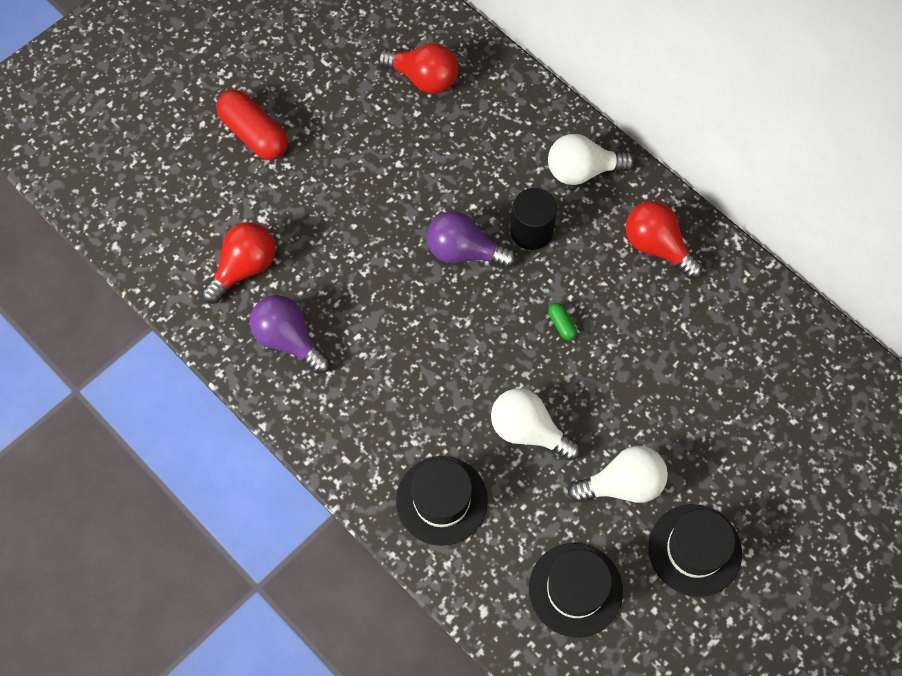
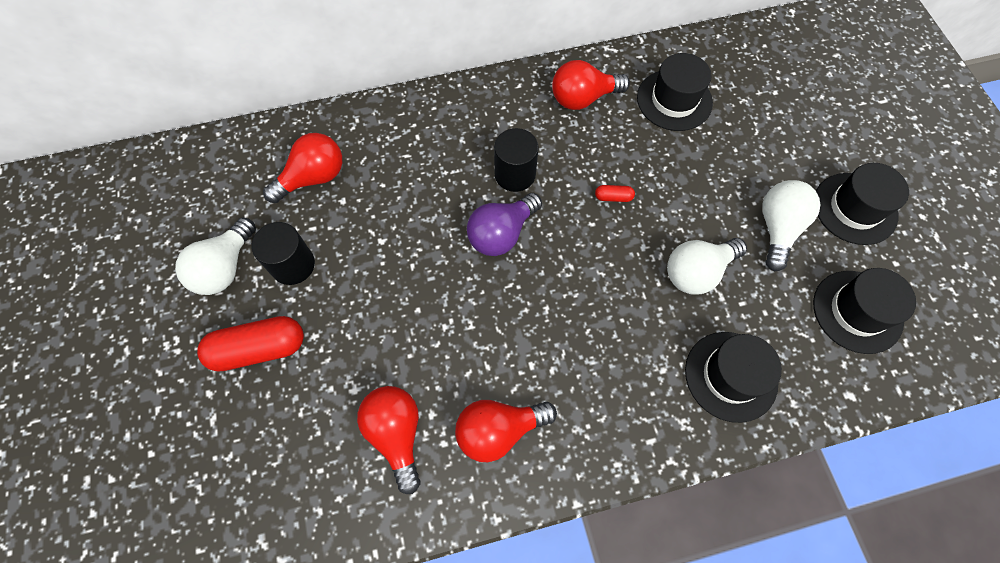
camera: 60 degrees left, 0 degrees up
purple light bulb [250,295,330,374] -> red light bulb [455,400,557,462]
white light bulb [548,134,635,185] -> white light bulb moved to [175,218,256,295]
green capsule [548,303,577,340] -> red capsule [595,185,635,202]
none -> black cylinder [251,222,315,285]
none -> black hat [637,53,713,131]

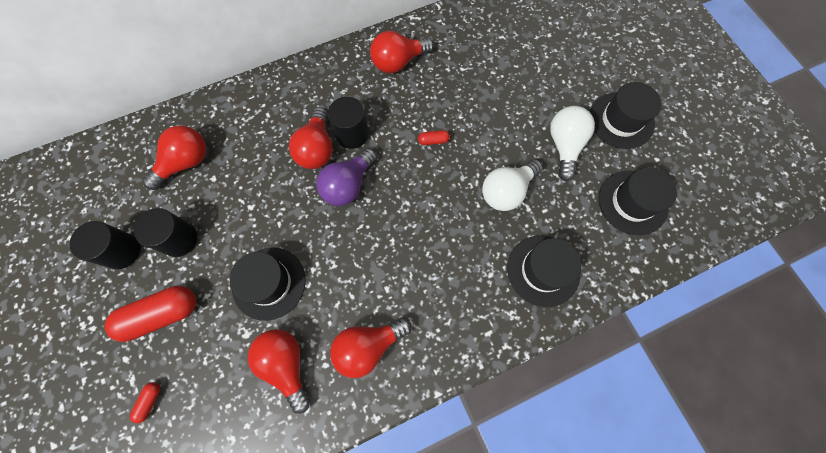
camera: 10 degrees left, 5 degrees up
white light bulb [175,218,256,295] -> black cylinder [69,221,141,269]
black hat [637,53,713,131] -> black hat moved to [230,248,306,321]
none -> red capsule [130,382,160,423]
none -> red light bulb [289,107,333,169]

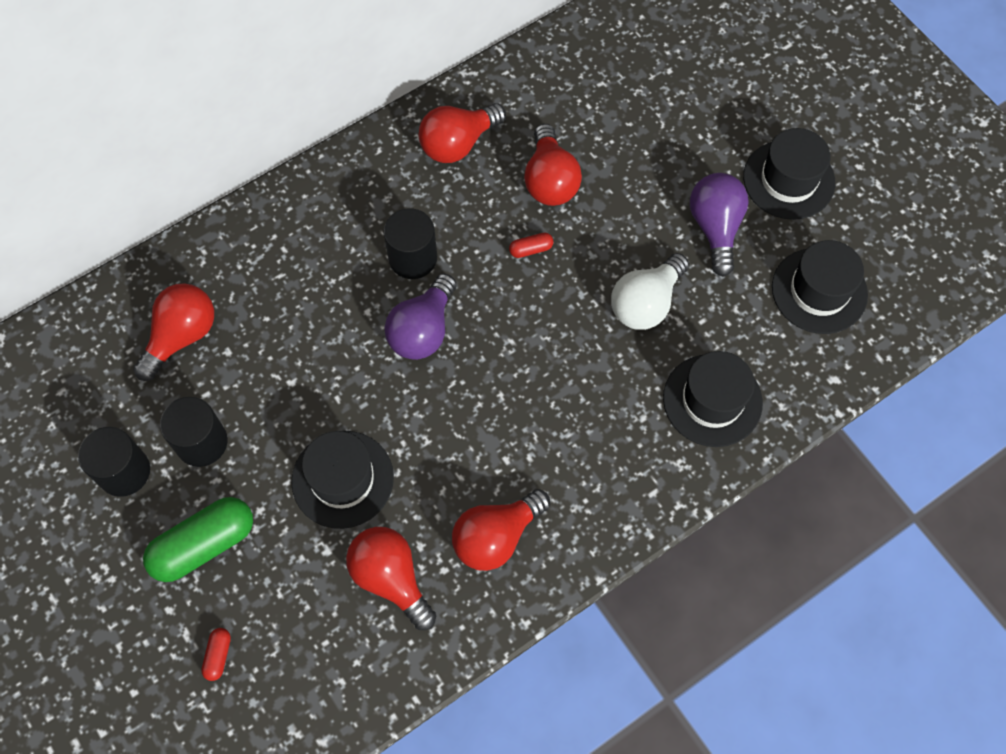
camera: 10 degrees left, 5 degrees down
red capsule [105,286,196,342] -> green capsule [143,497,253,582]
red light bulb [289,107,333,169] -> red light bulb moved to [524,124,582,206]
white light bulb [550,106,595,181] -> purple light bulb [690,173,749,277]

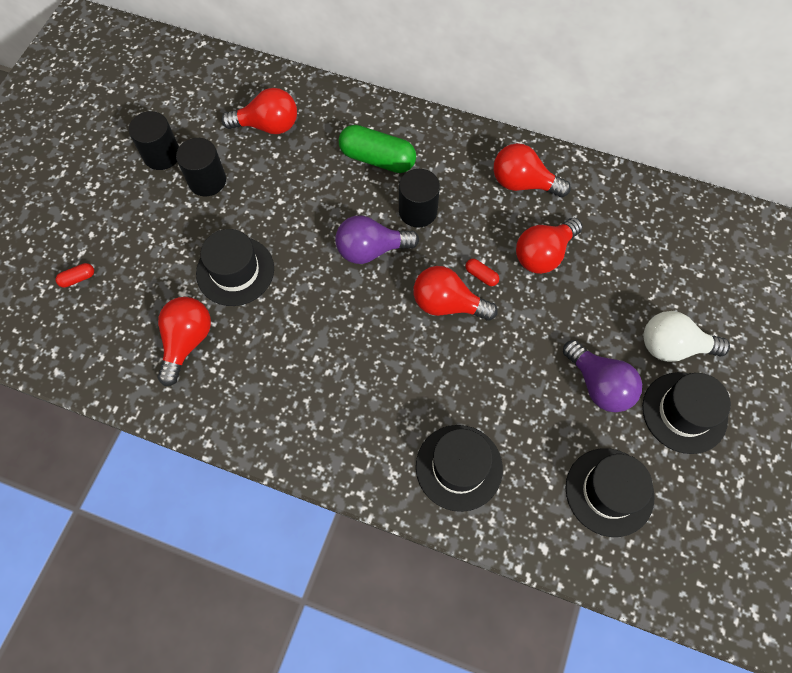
camera: 55 degrees right, 0 degrees up
green capsule [143,497,253,582] -> green capsule moved to [339,125,416,173]
red light bulb [452,489,550,571] -> red light bulb moved to [413,266,498,321]
white light bulb [611,253,689,330] -> white light bulb moved to [643,311,730,362]
purple light bulb [690,173,749,277] -> purple light bulb turned 90 degrees clockwise [563,340,642,412]

